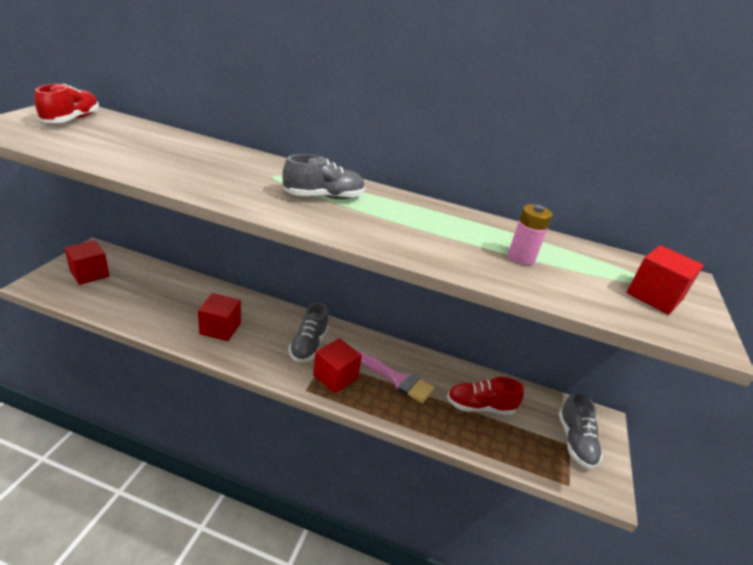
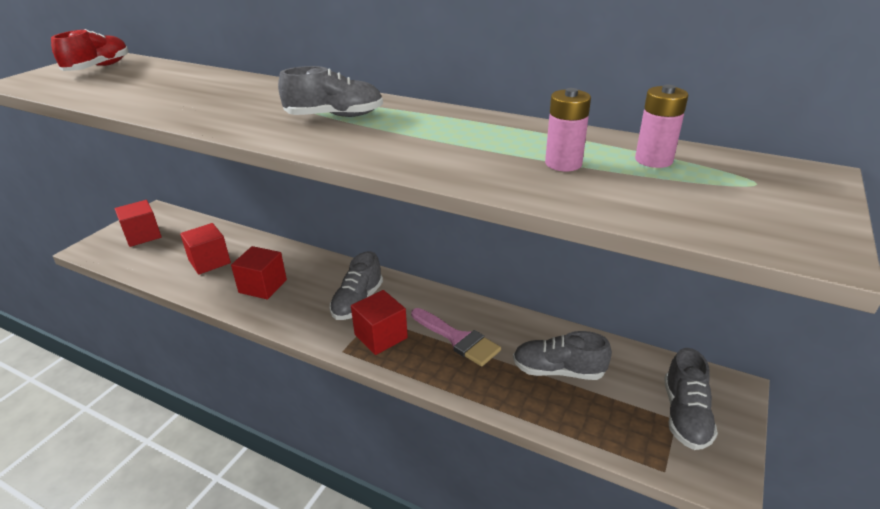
camera: 15 degrees right, 0 degrees up
red shoe [447,377,524,415] -> grey shoe [513,331,612,380]
red cube [626,245,704,315] -> red cube moved to [180,223,231,275]
none -> pink battery [635,84,688,168]

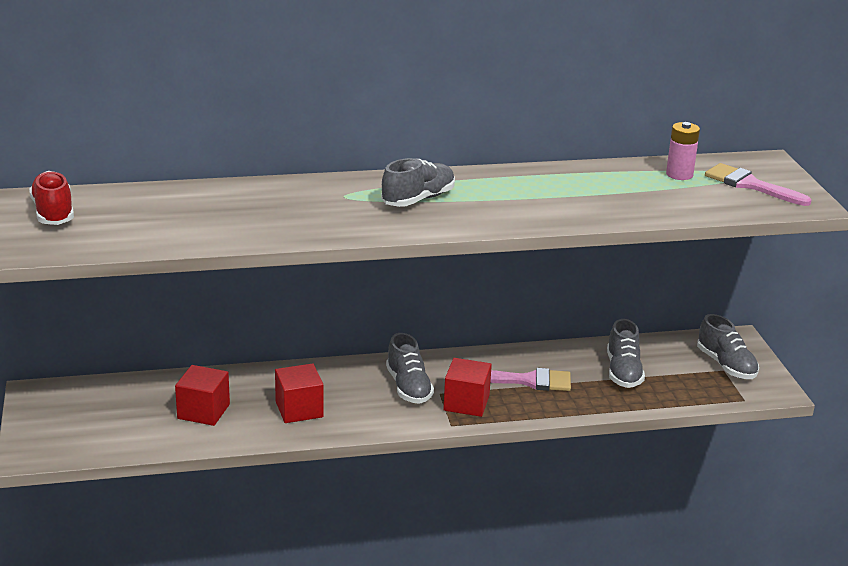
camera: 40 degrees left, 5 degrees down
red cube [115,200,162,247] -> none
grey shoe [513,331,612,380] -> grey shoe turned 60 degrees counterclockwise [607,319,645,388]
pink battery [545,88,591,171] -> none
none -> pink brush [705,163,812,206]

